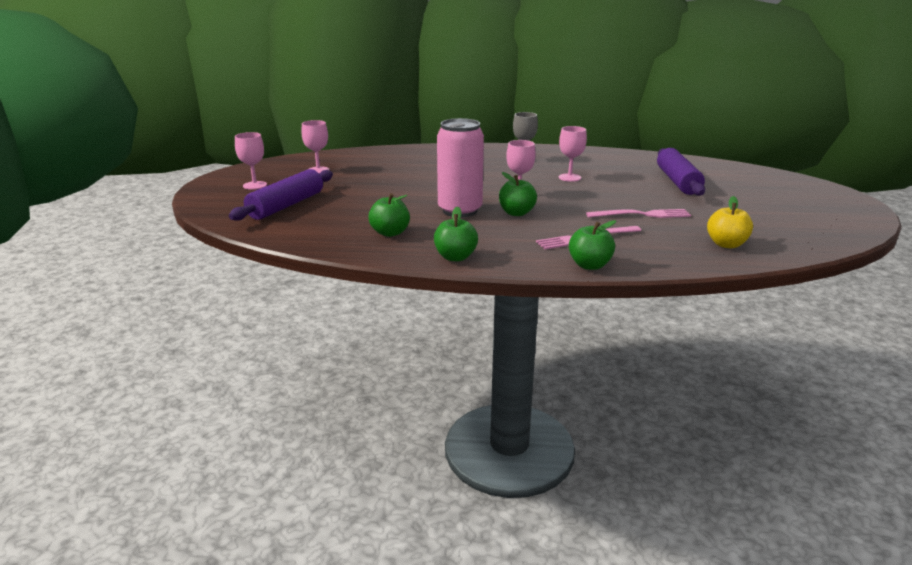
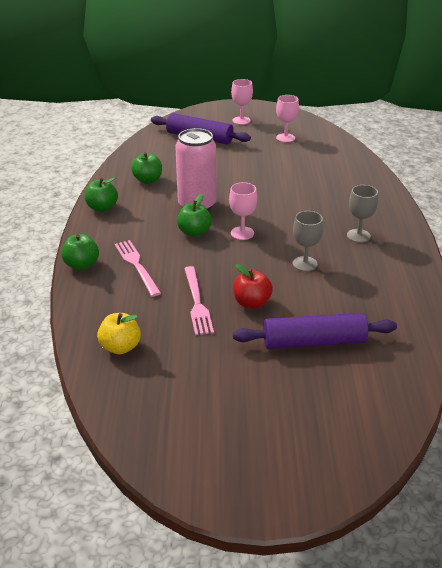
camera: 85 degrees right, 10 degrees up
pink goblet [559,126,587,182] -> grey goblet [293,211,323,272]
none -> red apple [233,264,273,309]

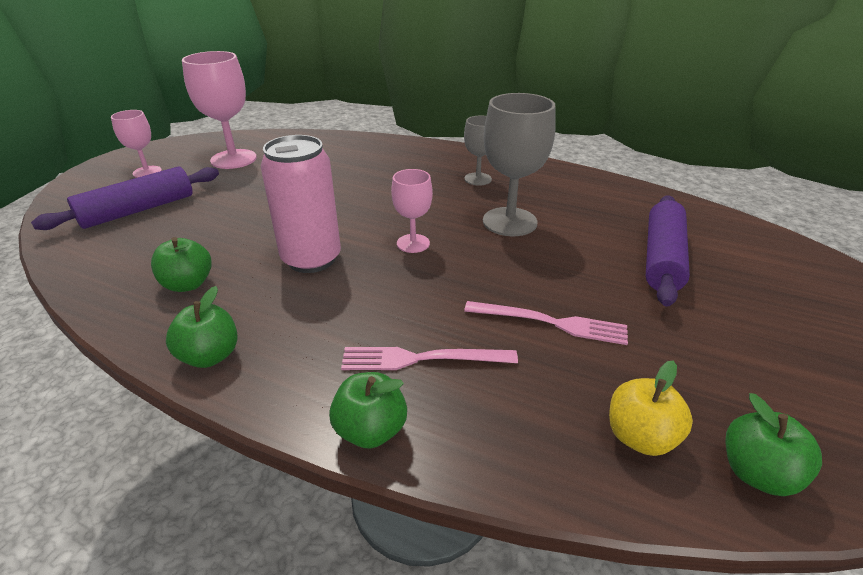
camera: 65 degrees left, 0 degrees up
green apple [177,194,212,237] -> green apple moved to [725,393,822,496]
red apple [233,264,273,309] -> none
pink goblet [276,95,299,142] -> pink goblet [182,51,257,169], size x1.74
grey goblet [293,211,323,272] -> grey goblet [483,93,556,236], size x1.74

